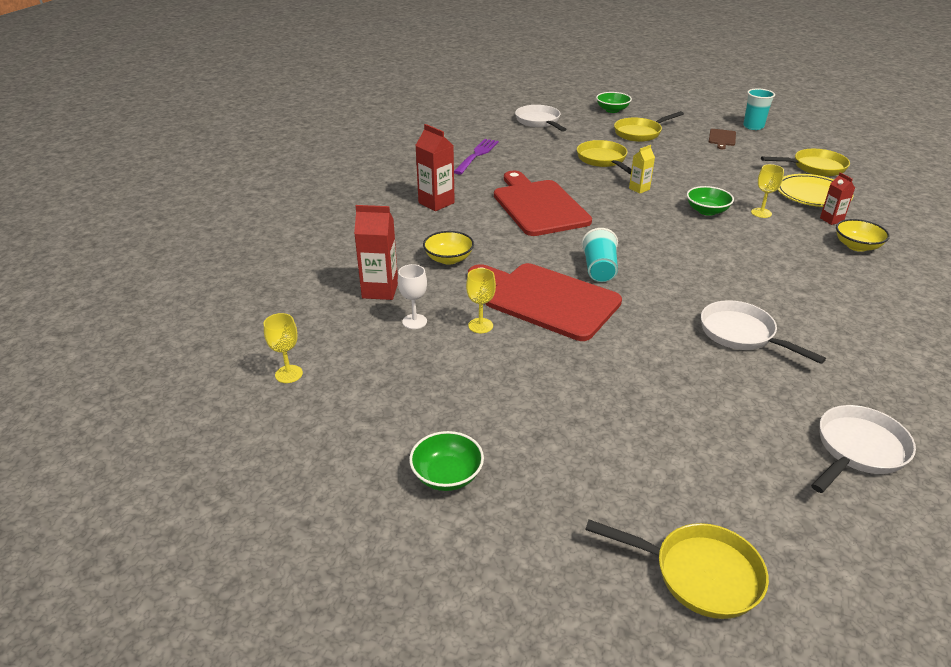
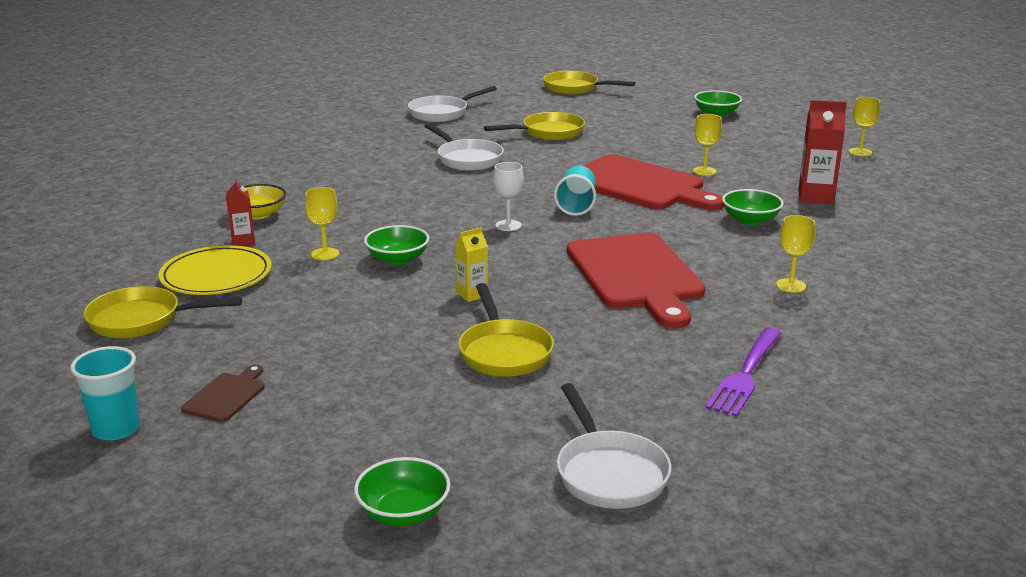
camera: 175 degrees left, 10 degrees down
white goblet [398,264,427,329] -> white goblet moved to [493,162,524,231]
red carton [415,124,455,211] -> yellow goblet [776,215,815,293]
yellow bowl [423,231,474,265] -> green bowl [722,189,783,225]
yellow pan [614,111,684,142] -> yellow pan moved to [484,112,585,140]

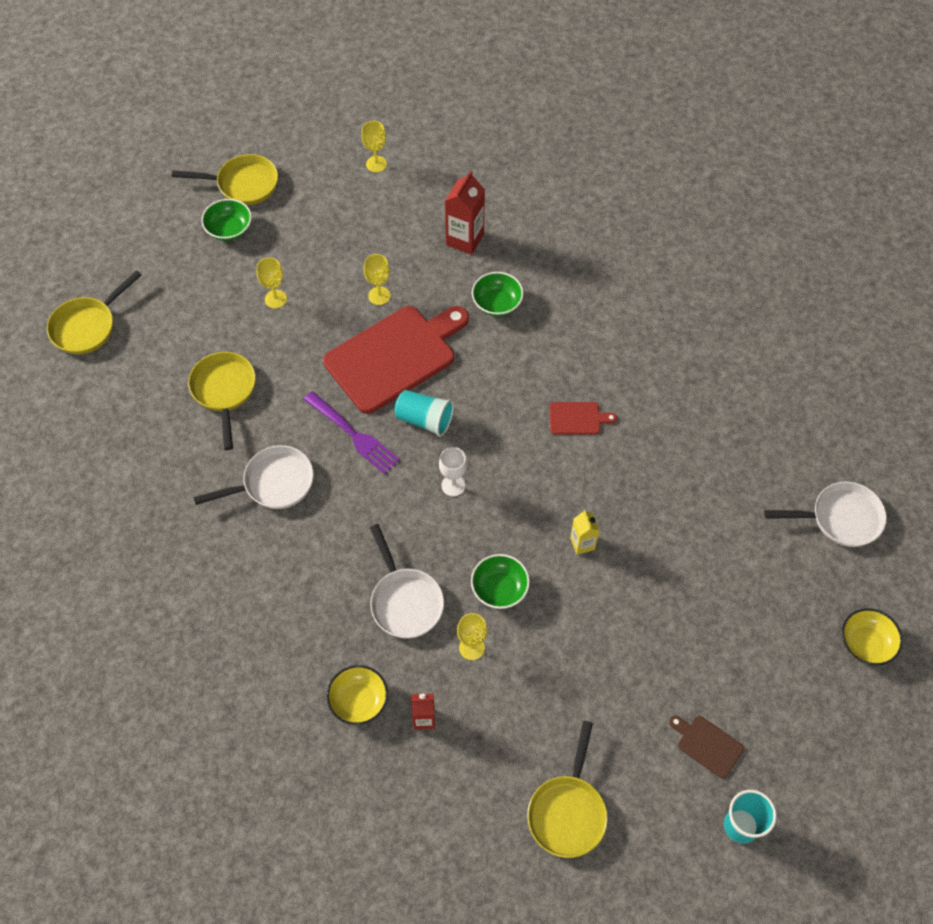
camera: 75 degrees left, 35 degrees up
yellow plate [159,245,271,295] -> none
green bowl [354,457,450,526] -> yellow bowl [842,608,903,666]
white pan [408,86,497,122] -> white pan moved to [370,524,444,639]
yellow pan [458,283,554,377] -> yellow pan moved to [172,154,278,205]
red cutting board [567,233,705,328] -> red cutting board [549,402,617,434], size x0.43
purple fork [706,328,781,417] -> purple fork moved to [303,391,400,474]
yellow goblet [776,215,815,293] -> yellow goblet moved to [257,257,287,309]

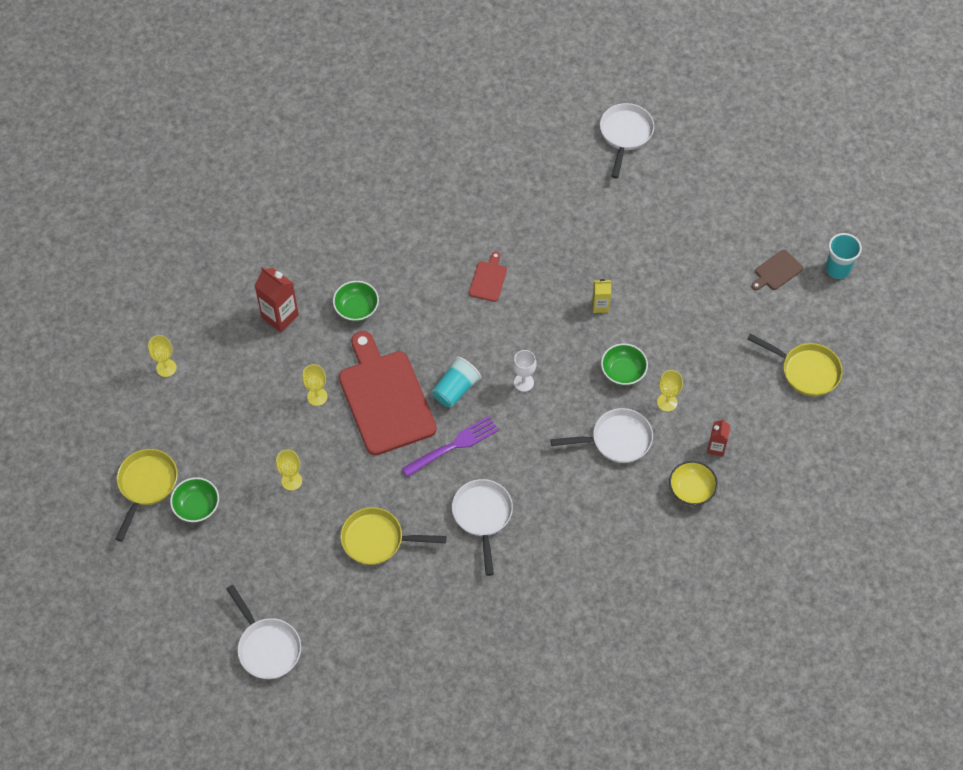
camera: 75 degrees left, 0 degrees up
yellow pan [47,270,141,355] -> white pan [226,585,301,679]
yellow bowl [842,608,903,666] -> none

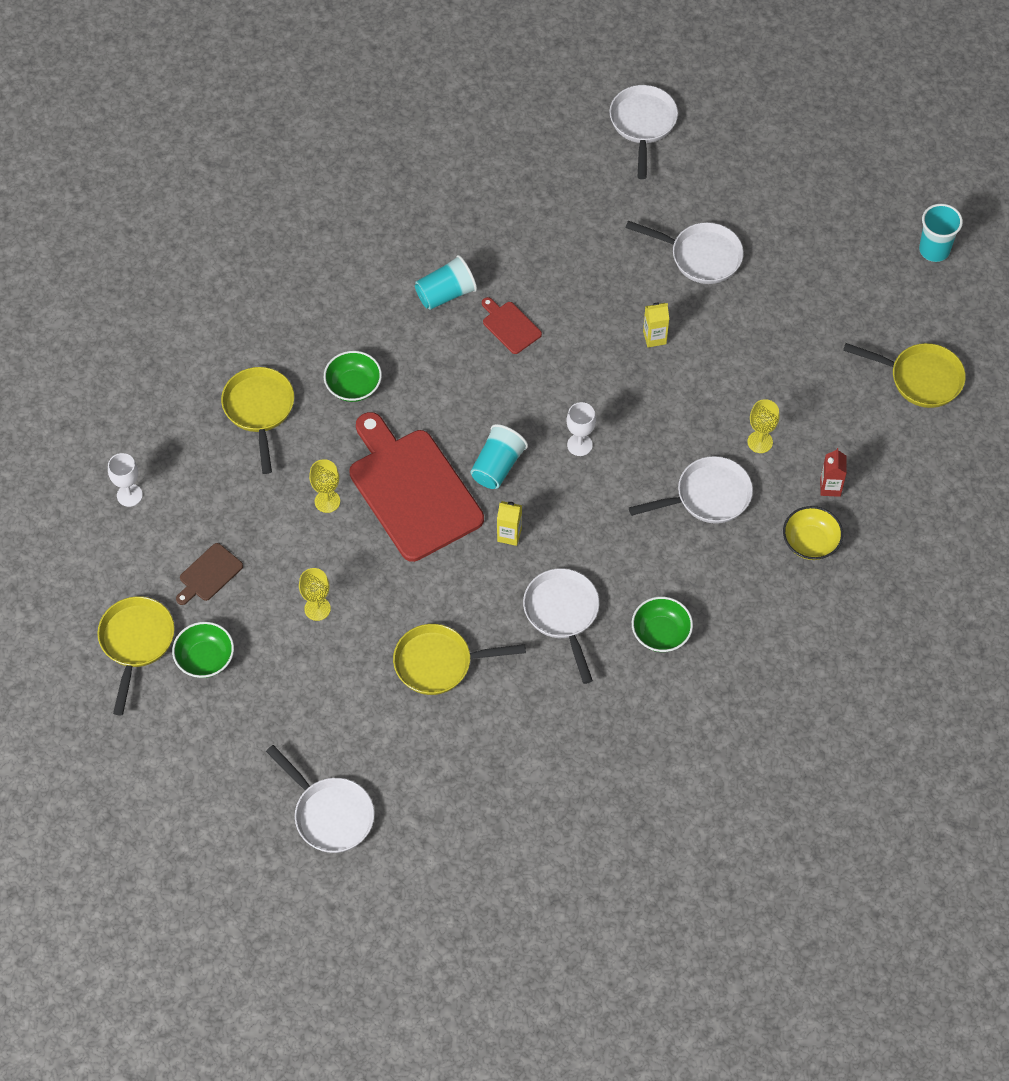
camera: 10 degrees left, 0 degrees up
yellow goblet [148,335,177,377] -> white goblet [108,453,143,507]
red carton [255,267,299,332] -> yellow pan [221,367,294,474]
purple fork [401,416,499,477] -> yellow carton [497,501,522,546]
red cutting board [469,252,507,302] -> red cutting board turned 45 degrees counterclockwise [482,297,542,354]
green bowl [601,343,648,385] -> green bowl moved to [632,597,693,652]
brown cutting board [751,250,803,290] -> brown cutting board moved to [176,543,243,605]
none -> turquoise cup [415,255,477,310]
none -> white pan [625,221,744,284]

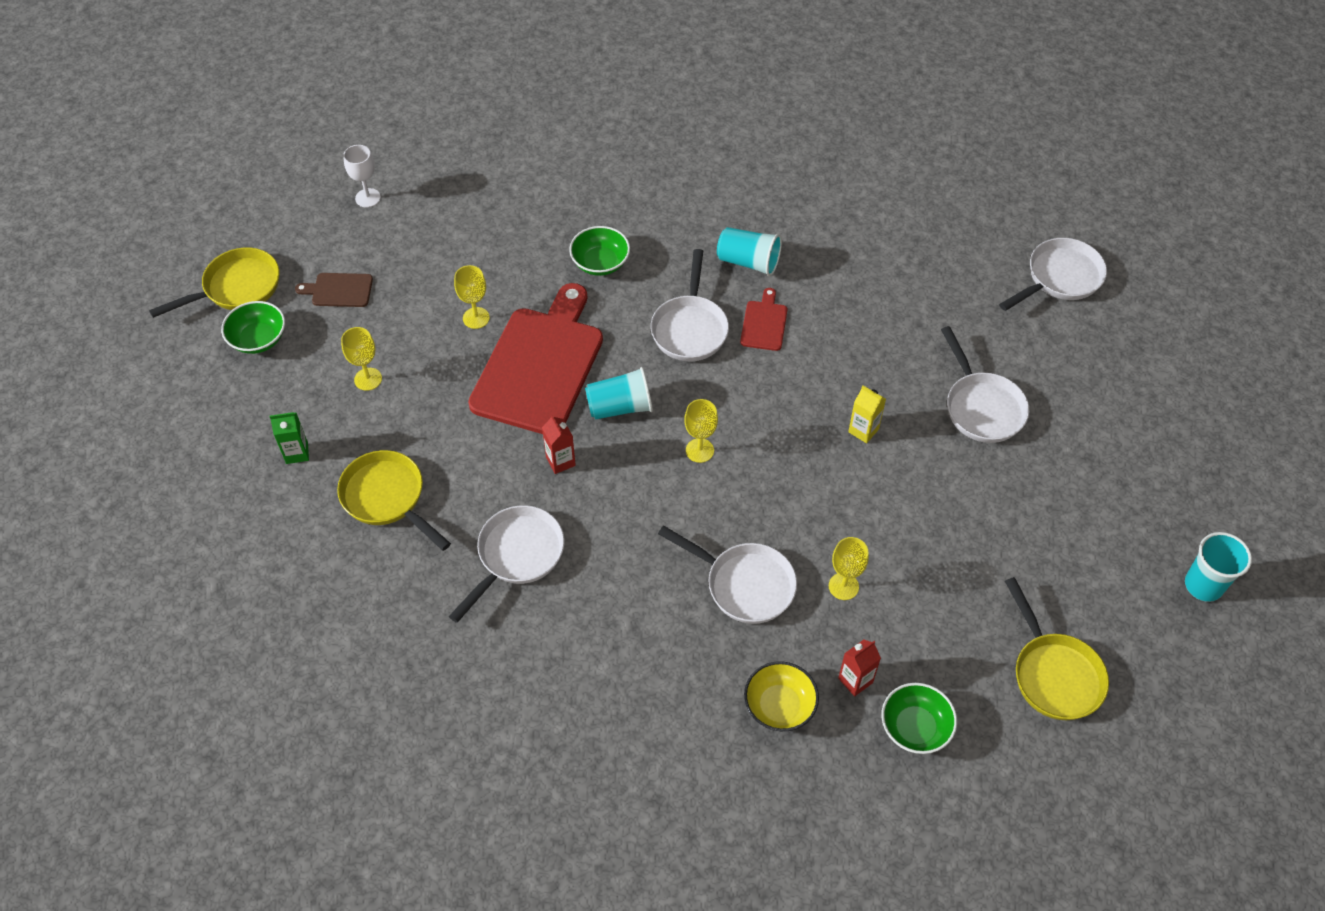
camera: 50 degrees right, 5 degrees down
yellow pan [221,367,294,474] -> none
white pan [266,745,374,853] -> white pan moved to [650,249,729,361]
yellow carton [497,501,522,546] -> red carton [542,414,576,474]
white goblet [567,402,596,456] -> yellow goblet [684,399,718,463]
green bowl [632,597,693,652] -> green bowl moved to [882,683,957,754]
none -> green carton [269,412,309,464]

